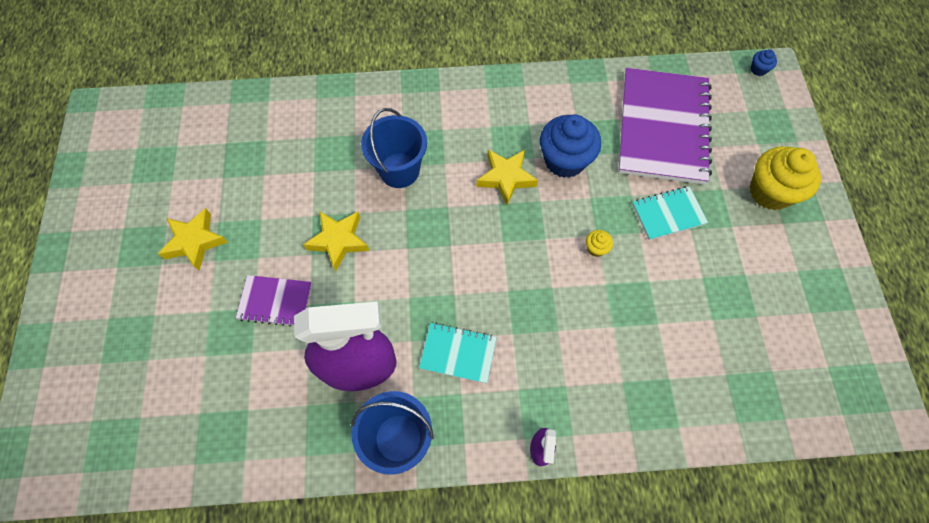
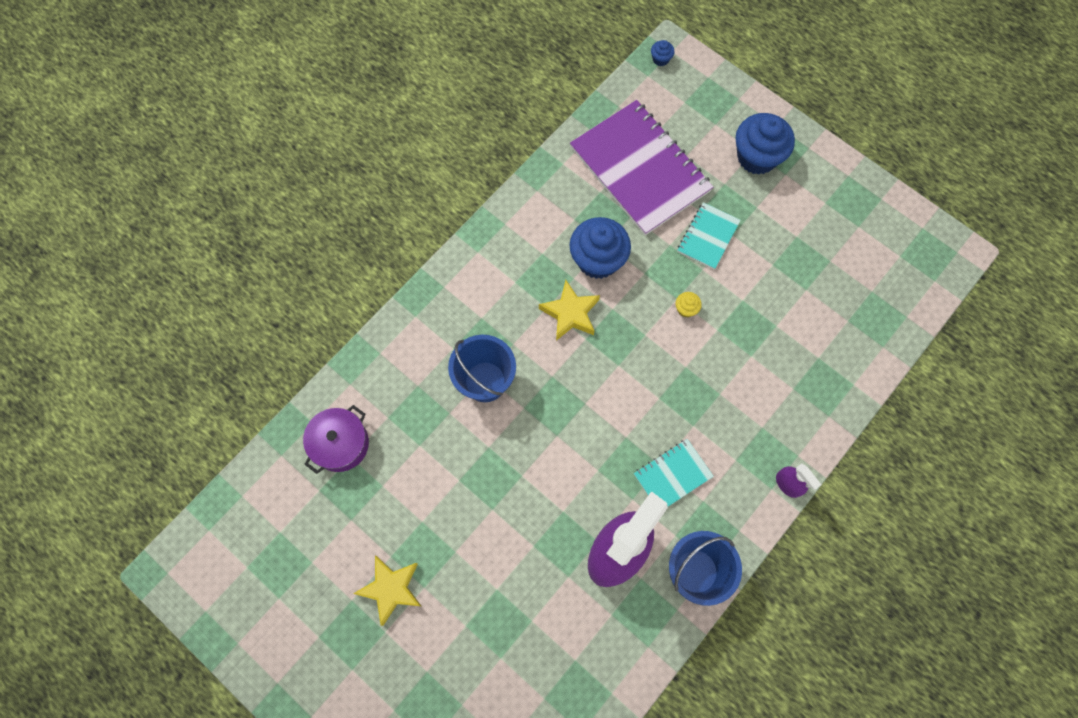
camera: 45 degrees left, 5 degrees up
purple notebook [236,275,312,326] -> none
yellow star [303,211,369,271] -> none
yellow cupcake [749,146,821,211] -> blue cupcake [736,113,795,175]
none -> purple pot [303,405,369,474]

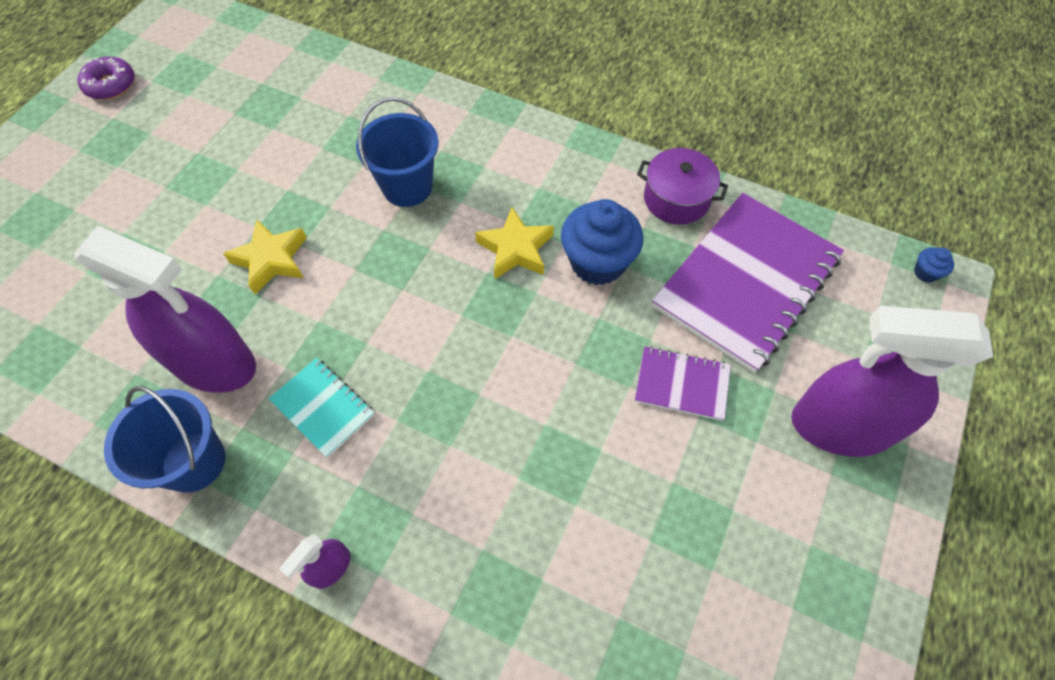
camera: 75 degrees right, 10 degrees down
purple pot [303,405,369,474] -> purple pot moved to [637,148,728,225]
yellow star [353,556,422,626] -> yellow star moved to [223,219,307,294]
yellow cupcake [675,292,702,318] -> none
turquoise notebook [677,202,741,270] -> purple notebook [635,346,731,421]
blue cupcake [736,113,795,175] -> purple spray bottle [791,306,993,457]
none -> purple donut [77,57,134,100]

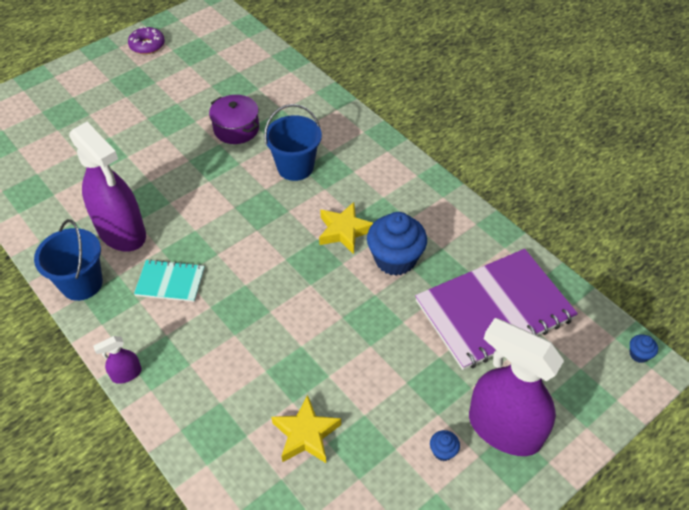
camera: 25 degrees right, 10 degrees down
yellow star [223,219,307,294] -> yellow star moved to [271,395,341,463]
turquoise notebook [268,358,374,458] -> turquoise notebook turned 60 degrees counterclockwise [134,259,205,302]
purple notebook [635,346,731,421] -> none
purple pot [637,148,728,225] -> purple pot moved to [209,95,259,144]
none -> blue cupcake [430,430,460,461]

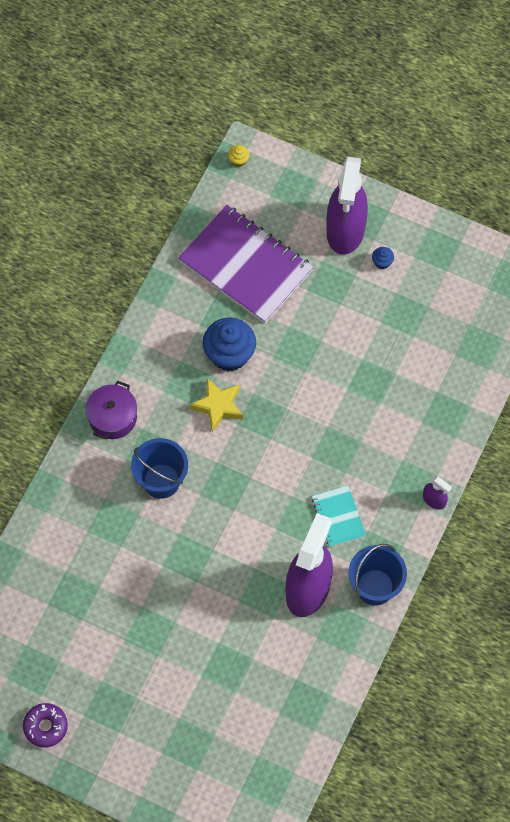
camera: 115 degrees left, 15 degrees up
purple pot [209,95,259,144] -> purple pot moved to [86,381,137,439]
yellow star [271,395,341,463] -> none
blue cupcake [630,334,658,363] -> yellow cupcake [228,145,250,167]

